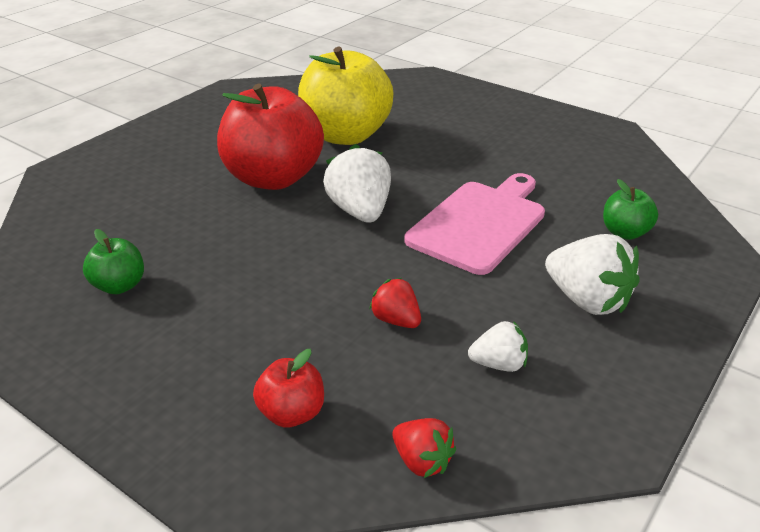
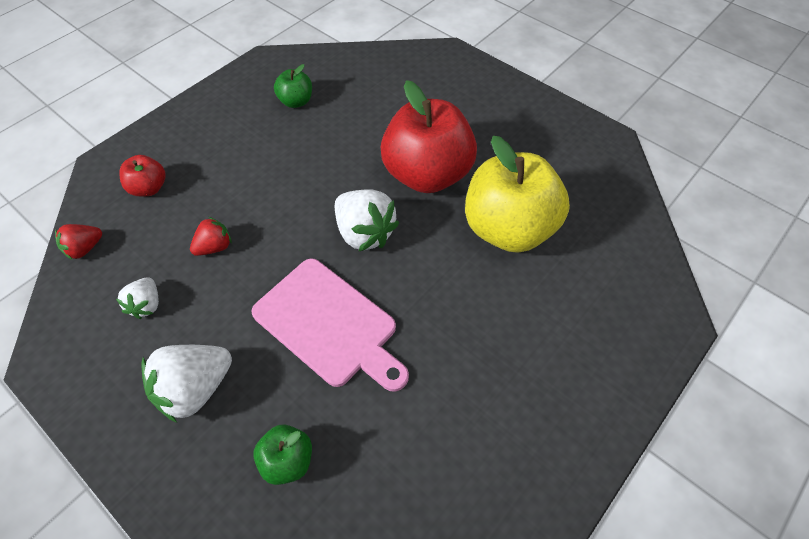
camera: 95 degrees right, 20 degrees up
white strawberry [323,144,391,223] -> white strawberry turned 60 degrees clockwise [335,189,399,251]

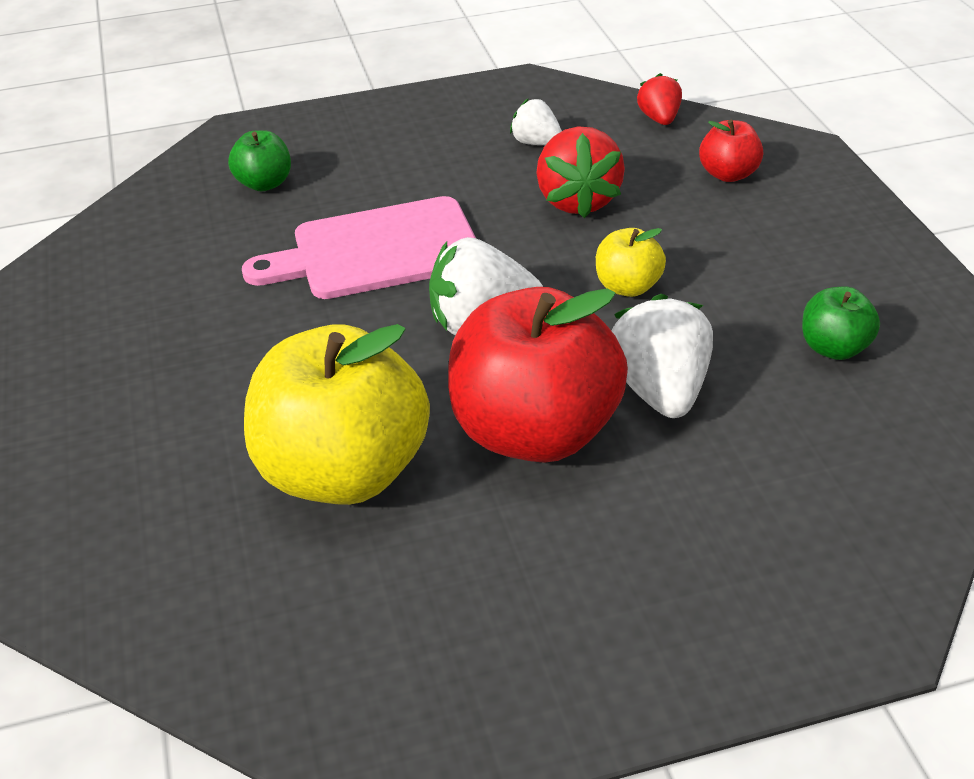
camera: 125 degrees right, 15 degrees down
white strawberry [141,345,232,423] -> white strawberry moved to [612,294,713,418]
red strawberry [190,217,232,256] -> red strawberry [536,126,625,218], size x1.75
none -> yellow apple [596,228,666,297]

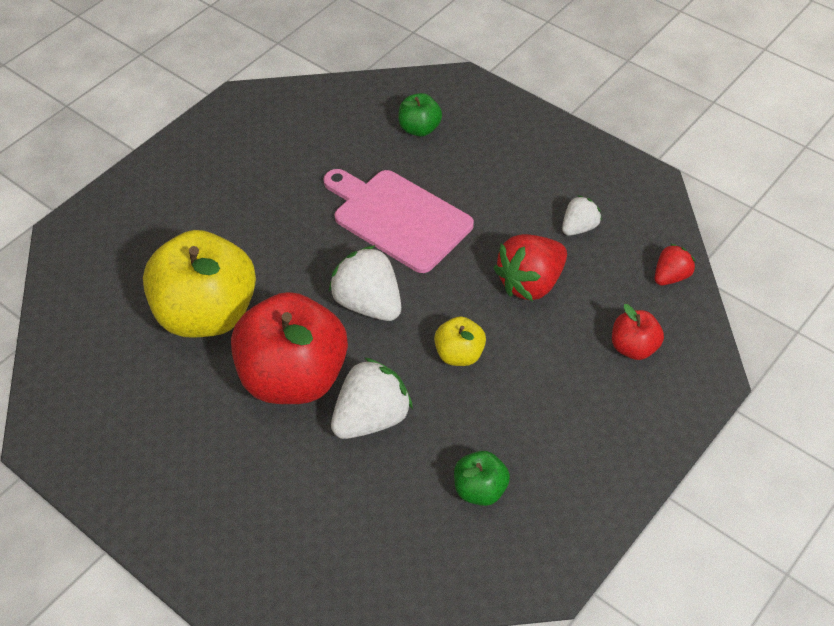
camera: 55 degrees right, 10 degrees up
white strawberry [510,99,562,145] -> white strawberry turned 45 degrees clockwise [562,195,602,236]

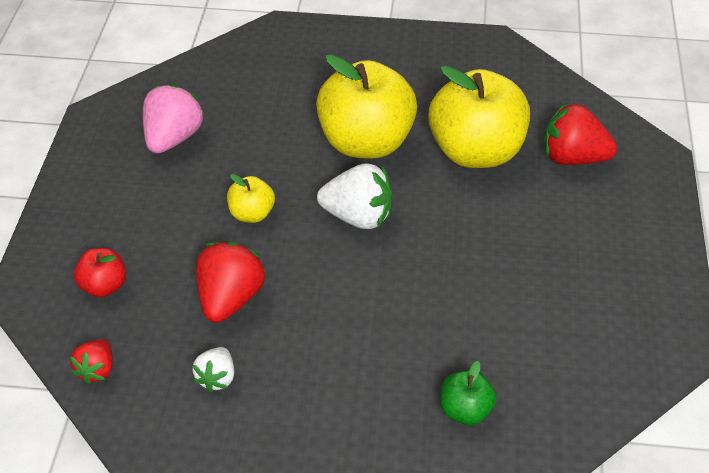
camera: 145 degrees right, 5 degrees down
red apple [231,292,348,404] -> yellow apple [316,54,417,159]
pink cutting board [323,169,474,273] -> none
white strawberry [331,357,413,439] -> none
green apple [454,451,510,506] -> pink strawberry [143,83,205,154]
none -> red strawberry [544,103,617,165]

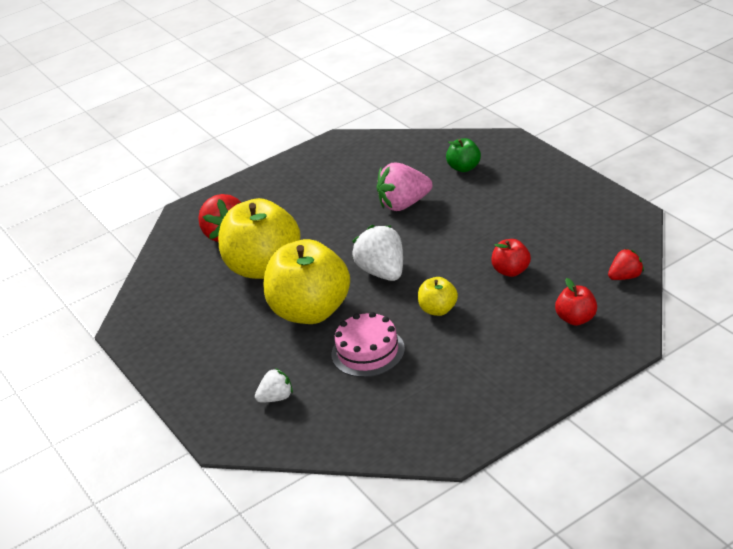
camera: 125 degrees left, 10 degrees down
pink strawberry [143,83,205,154] -> pink strawberry moved to [377,163,433,211]
white strawberry [192,347,234,392] -> white strawberry moved to [255,368,293,402]
red strawberry [196,241,266,323] -> red apple [491,239,531,277]
none -> pink cake [332,312,405,377]

